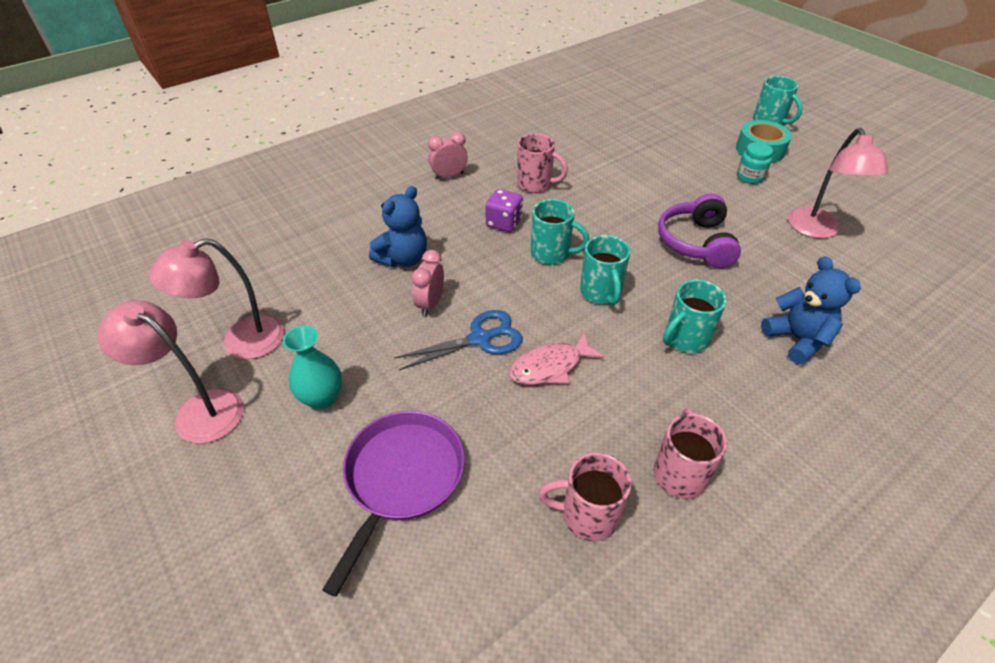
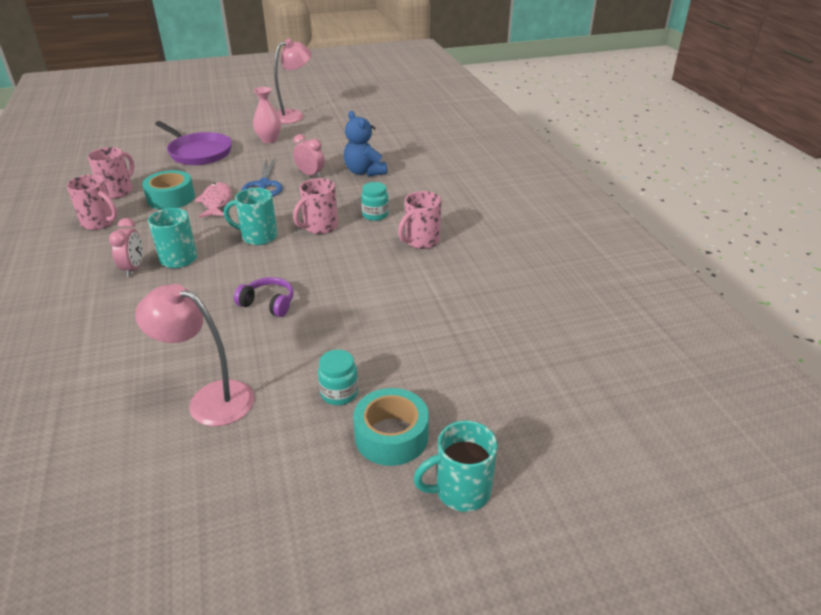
camera: 110 degrees right, 10 degrees down
pink lamp [149,238,285,359] -> none
turquoise vase [283,326,342,410] -> pink vase [253,87,281,143]
pink clock [428,132,468,180] -> pink clock moved to [109,218,143,277]
purple dice [485,189,523,232] -> turquoise jar [361,182,389,221]
turquoise mug [531,199,589,265] -> pink mug [293,178,338,234]
purple headphones [658,193,741,268] -> purple headphones [234,277,294,317], size x0.63
blue teddy bear [761,256,861,365] -> none
none -> turquoise tape [142,170,195,210]

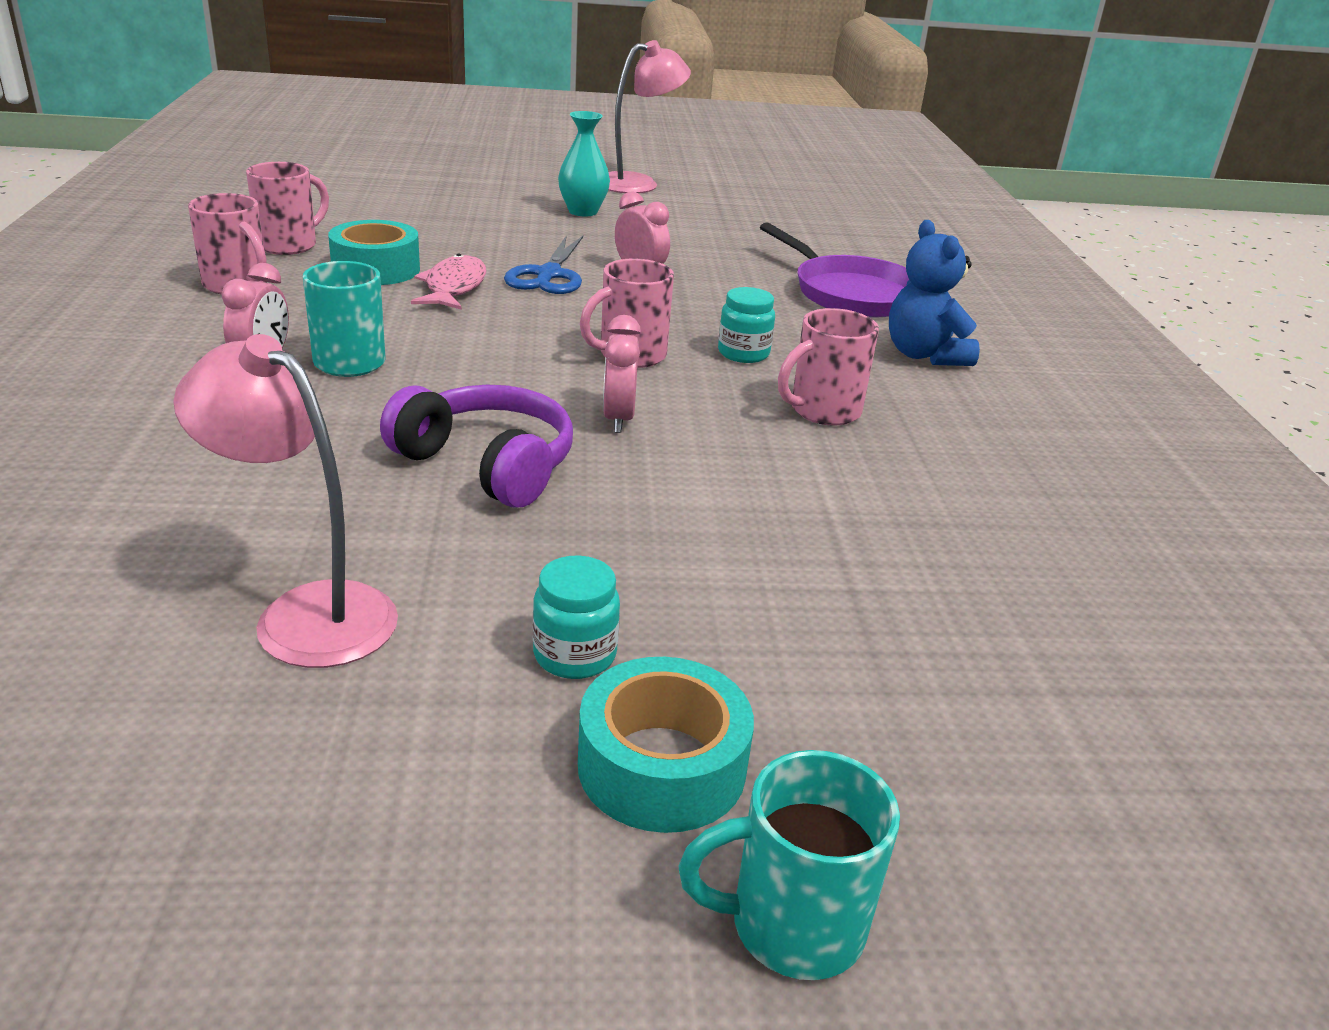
camera: 10 degrees right, 5 degrees down
purple pan [155,121,232,165] -> purple pan moved to [760,222,909,317]
turquoise mug [224,188,277,245] -> none
purple headphones [234,277,294,317] -> purple headphones [380,385,573,508], size x1.59
pink vase [253,87,281,143] -> turquoise vase [558,111,610,216]
blue teddy bear [344,111,387,176] -> blue teddy bear moved to [889,220,980,366]
none -> pink clock [603,315,641,433]

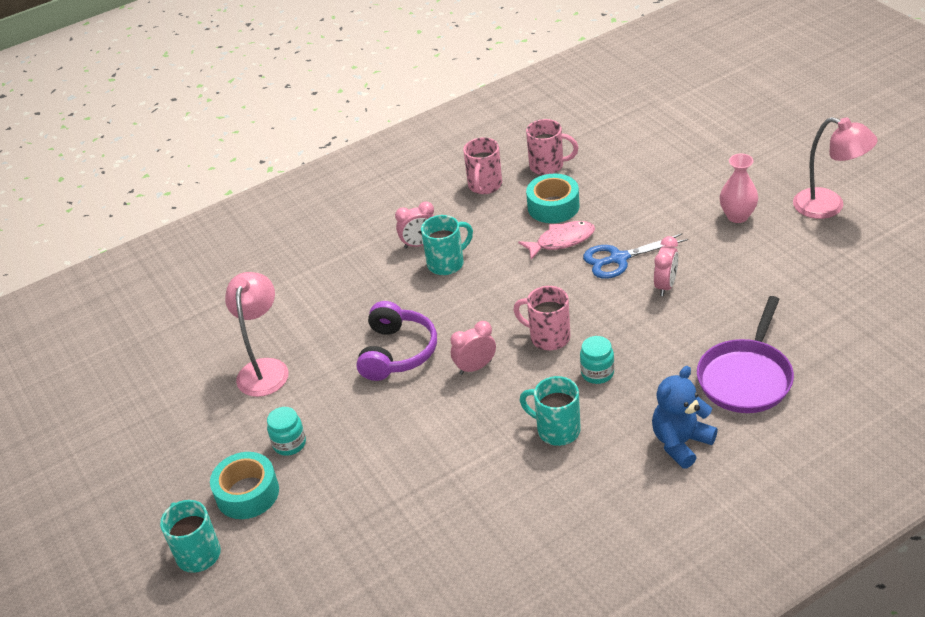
camera: 70 degrees right, 10 degrees up
turquoise vase [558,111,610,216] -> pink vase [720,154,758,223]
pink mug [778,308,879,426] -> turquoise mug [520,376,581,446]

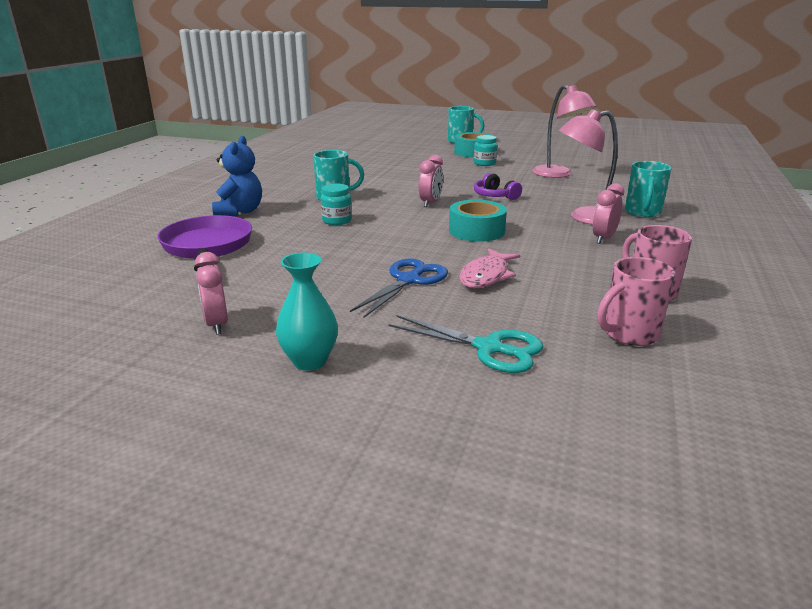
camera: 135 degrees right, 15 degrees down
purple headphones [357,301,437,381] -> purple headphones [474,173,522,200], size x0.63
turquoise mug [421,215,473,275] -> turquoise mug moved to [625,161,672,217]
pink mug [513,286,570,350] -> none
turquoise tape [526,174,579,223] -> turquoise tape moved to [449,200,507,242]
pink clock [654,236,678,296] -> pink clock moved to [195,252,228,335]
pink vase [720,154,758,223] -> turquoise vase [276,252,338,371]
pink lamp [793,117,877,219] -> pink lamp moved to [559,109,621,225]
none -> turquoise scissors [389,315,543,373]

